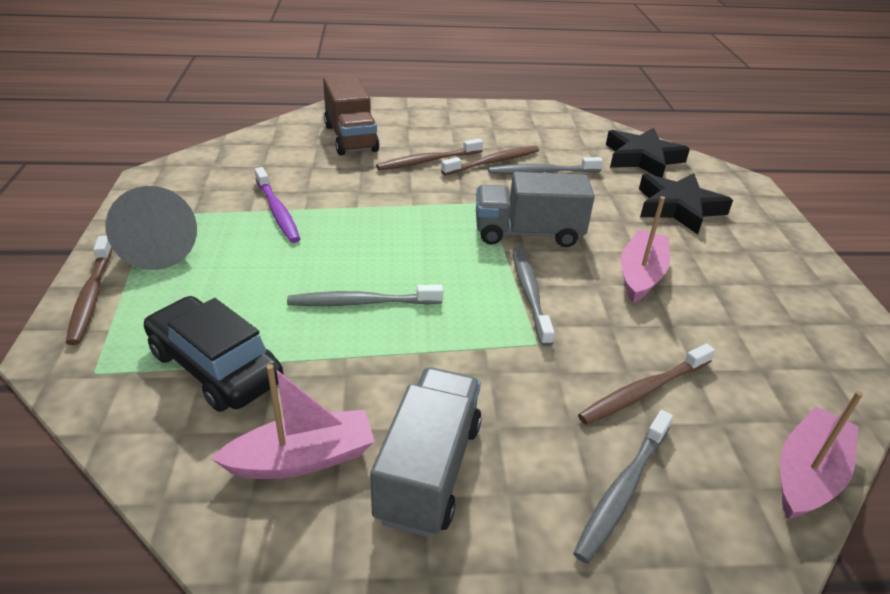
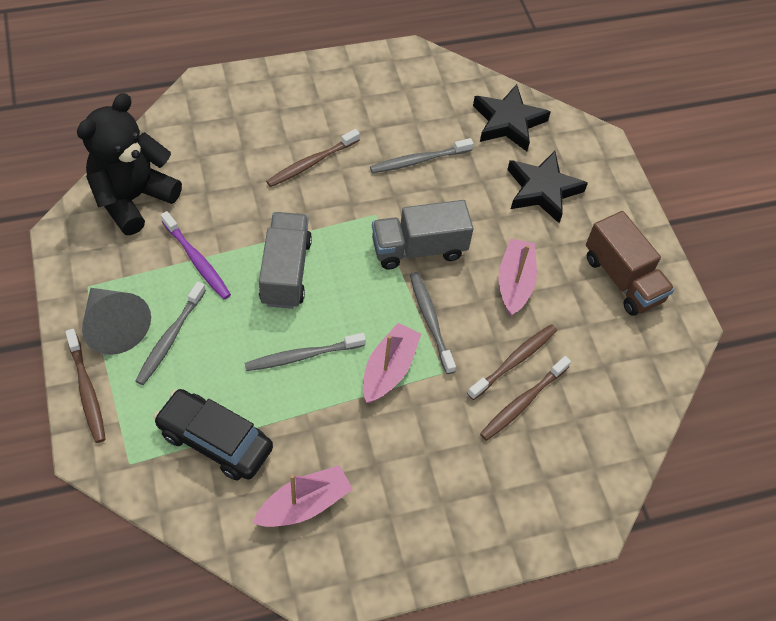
camera: 15 degrees left, 20 degrees up
brown truck [323,75,380,156] -> brown truck moved to [586,211,675,316]
grey truck [370,367,482,537] -> grey truck moved to [259,212,312,309]
brown toothbrush [441,146,539,175] -> brown toothbrush moved to [467,324,557,400]
grey toothbrush [573,410,673,563] -> grey toothbrush moved to [135,281,206,385]
pink boat [780,391,863,520] -> pink boat moved to [363,323,421,403]
none -> black teddy bear [77,93,182,235]

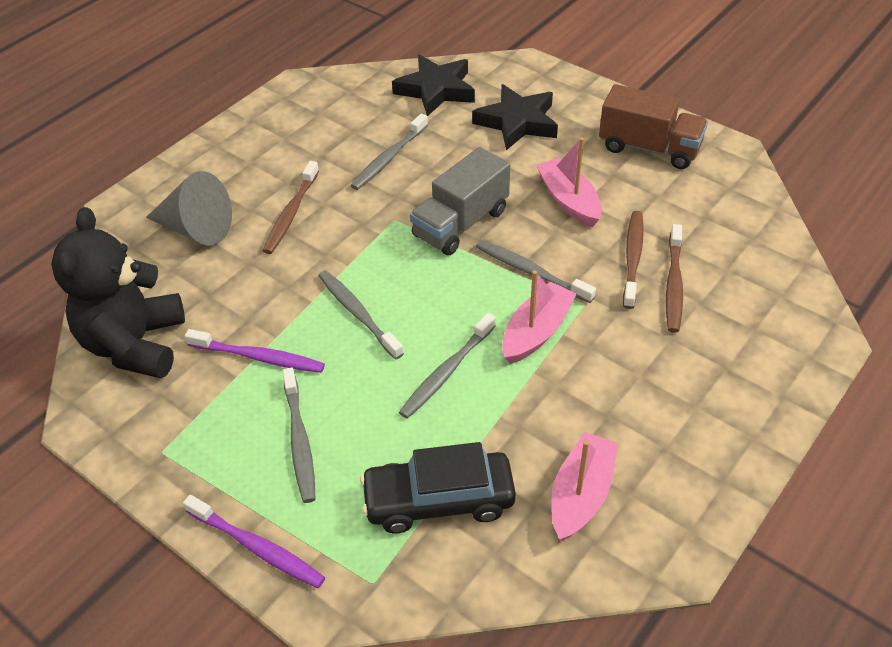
camera: 30 degrees left, 10 degrees down
brown toothbrush [65,329,106,443] -> purple toothbrush [183,495,325,588]
grey cone [82,288,151,355] -> grey cone moved to [146,171,232,246]
grey truck [259,212,312,309] -> grey toothbrush [318,270,404,360]
pink boat [363,323,421,403] -> pink boat turned 45 degrees clockwise [502,270,577,364]

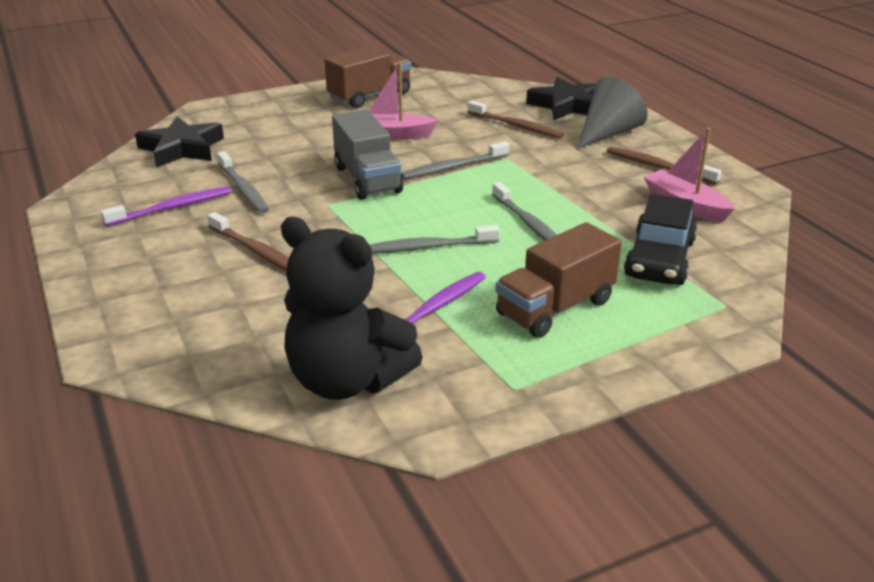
camera: 65 degrees left, 15 degrees down
grey cone [146,171,232,246] -> grey cone moved to [578,77,648,148]
purple toothbrush [183,495,325,588] -> purple toothbrush moved to [101,186,232,226]
grey toothbrush [283,368,316,503] -> brown truck [495,222,622,338]
black star [472,84,558,150] -> black star moved to [526,77,597,120]
pink boat [502,270,577,364] -> none
brown toothbrush [623,211,644,309] -> brown toothbrush moved to [607,147,721,185]

